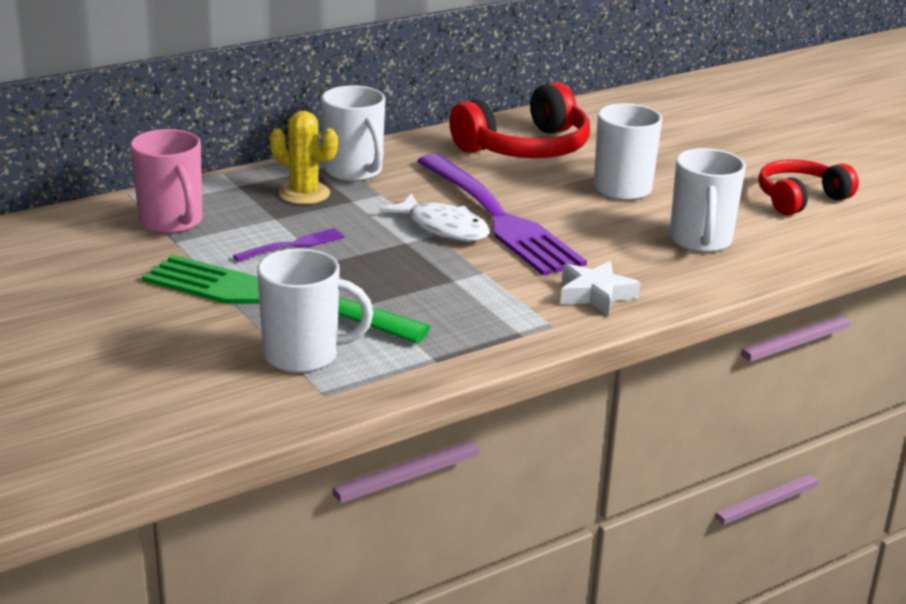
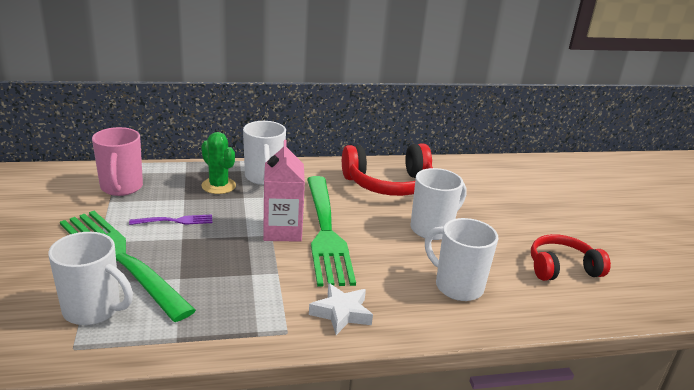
camera: 20 degrees right, 0 degrees up
yellow cactus [270,111,338,205] -> green cactus [201,132,236,194]
white fish [380,193,490,241] -> pink carton [263,140,305,242]
purple fork [417,154,587,276] -> green fork [307,176,356,287]
white mug [670,148,746,253] -> white mug turned 105 degrees clockwise [425,218,498,301]

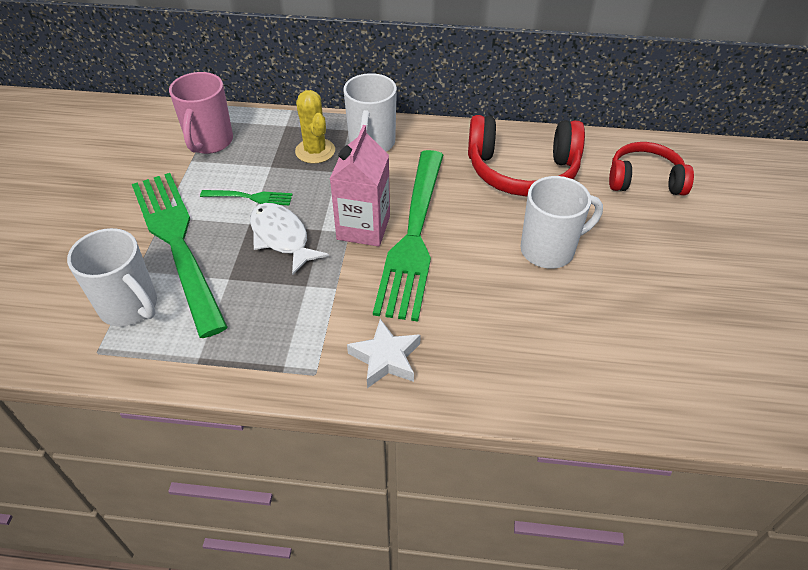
camera: 20 degrees right, 20 degrees up
purple fork [129,214,213,225] -> green fork [200,190,293,205]
green cactus [201,132,236,194] -> yellow cactus [295,90,335,164]
white mug [425,218,498,301] -> none
red headphones [531,234,611,281] -> red headphones moved to [609,142,694,196]
none -> white fish [250,203,329,275]

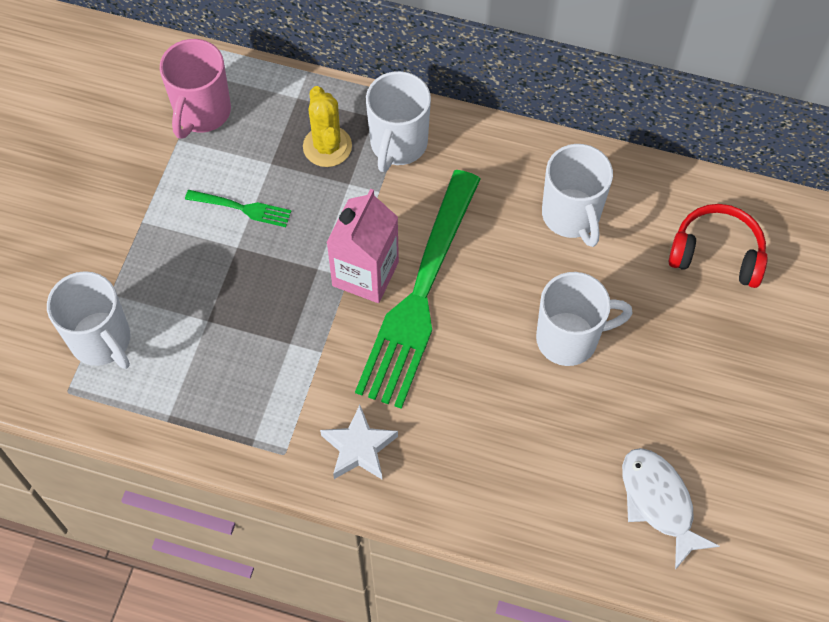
camera: 10 degrees right, 15 degrees up
green fork [132,173,228,338] -> none
white fish [250,203,329,275] -> white fish moved to [622,448,719,570]
red headphones [468,115,585,196] -> white mug [542,144,613,247]

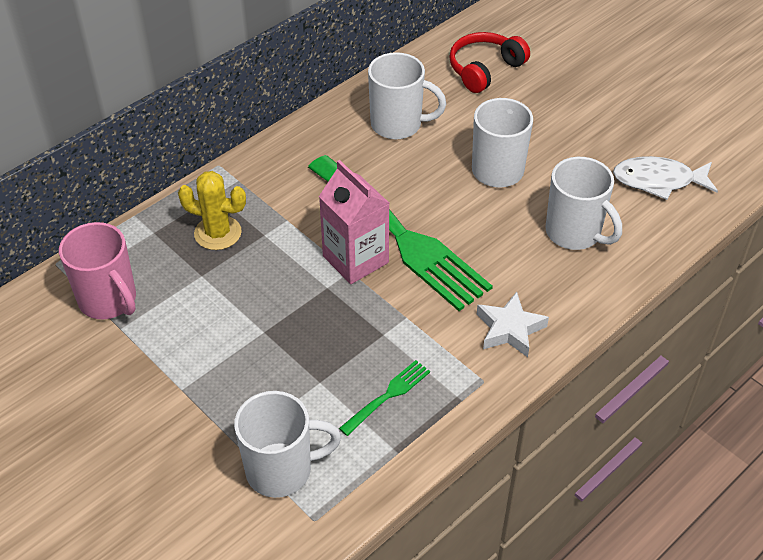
camera: 60 degrees left, 15 degrees down
green fork [185,190,291,227] -> green fork moved to [339,360,430,436]
white mug [366,71,431,172] -> white mug moved to [546,157,622,250]

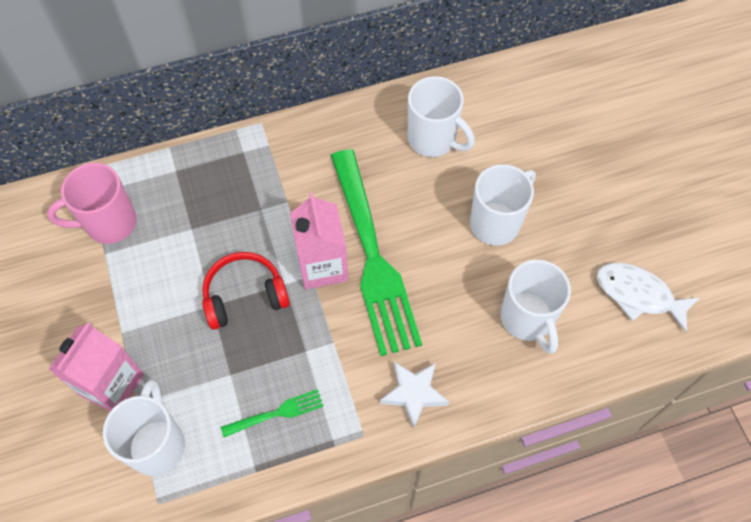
camera: 25 degrees right, 15 degrees up
pink mug [59,222,136,319] -> pink mug turned 90 degrees clockwise [47,163,137,244]
yellow cactus [178,171,246,250] -> none
white mug [234,391,341,498] -> white mug turned 105 degrees counterclockwise [103,380,185,476]
red headphones [449,32,530,93] -> red headphones moved to [202,252,290,330]
none -> pink carton [48,322,144,411]

